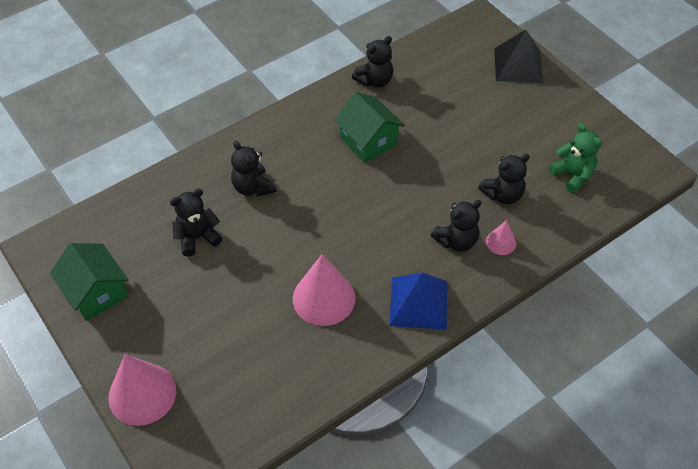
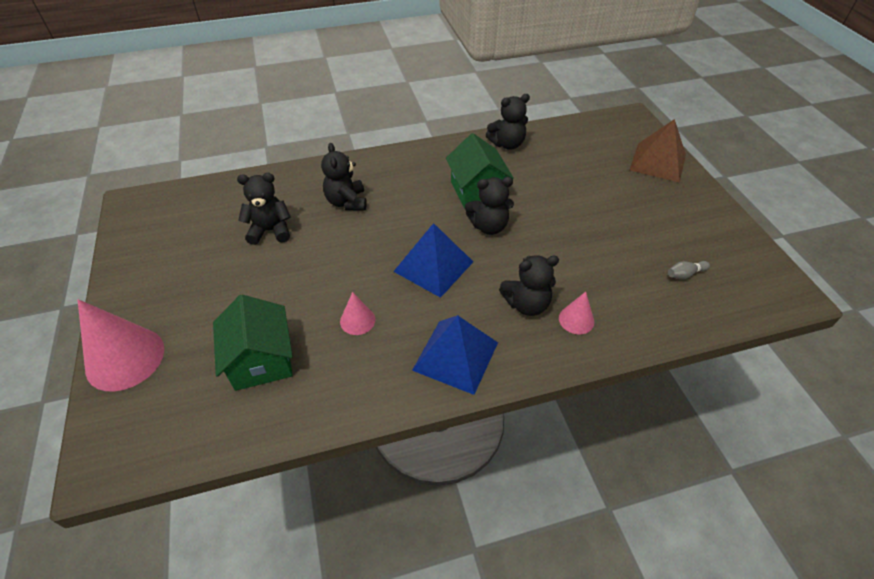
camera: 20 degrees right, 5 degrees down
green house [50,243,129,321] -> green house moved to [213,294,293,391]
pink cone [293,254,356,326] -> pink cone [340,292,375,335], size x0.50
black teddy bear [478,154,530,204] -> black teddy bear moved to [465,177,514,235]
black pyramid [494,30,543,83] -> brown pyramid [630,119,686,183]
green teddy bear [549,124,602,193] -> grey bowling pin [668,261,710,279]
none -> blue pyramid [393,223,473,298]

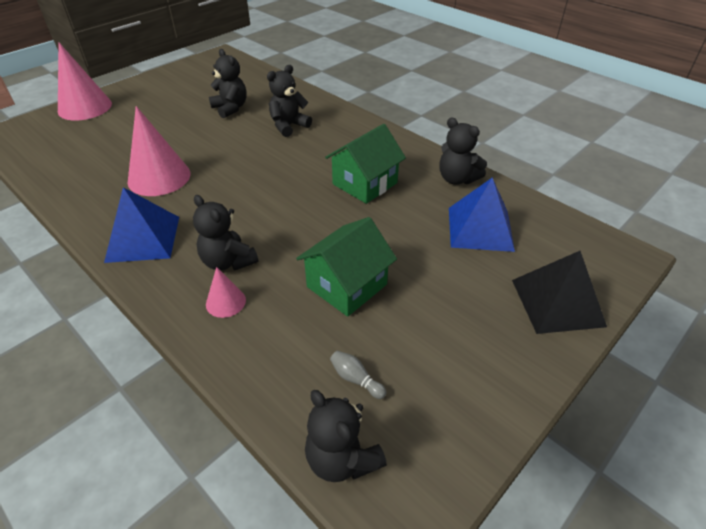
camera: 60 degrees right, 5 degrees down
green house [213,294,293,391] -> green house moved to [296,217,397,317]
pink cone [340,292,375,335] -> pink cone [127,106,191,196], size x1.99
blue pyramid [393,223,473,298] -> blue pyramid moved to [449,177,515,252]
black teddy bear [465,177,514,235] -> black teddy bear moved to [305,390,387,482]
brown pyramid [630,119,686,183] -> black pyramid [512,251,607,334]

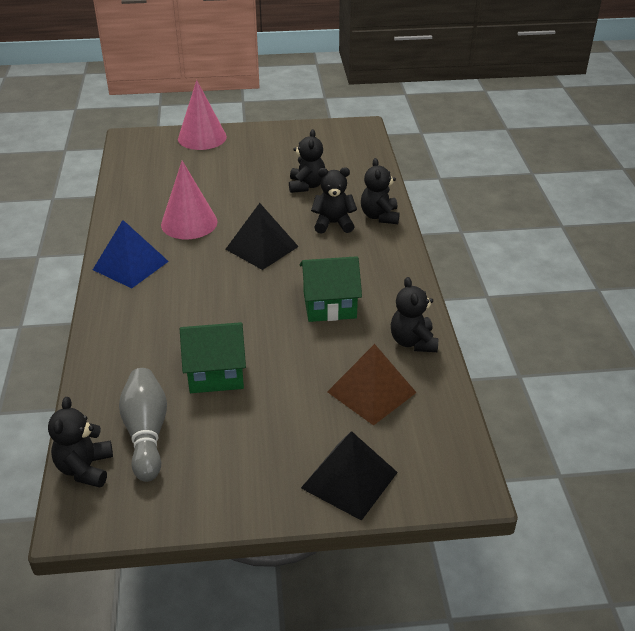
camera: 40 degrees right, 5 degrees down
black teddy bear [193,195,258,271] -> black teddy bear moved to [361,158,400,224]
pink cone [206,267,246,318] -> none
grey bowling pin [330,351,386,399] -> grey bowling pin [119,368,167,482], size x2.30
blue pyramid [449,177,515,252] -> brown pyramid [327,344,417,426]
none -> black pyramid [225,203,299,270]

